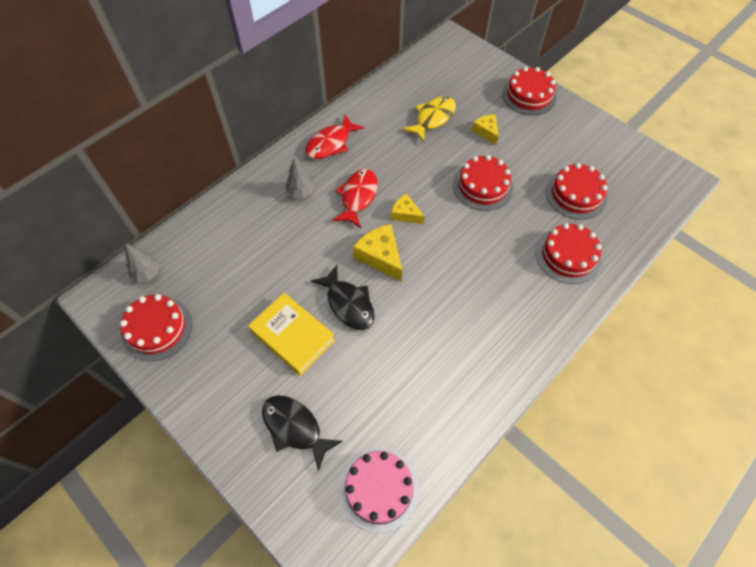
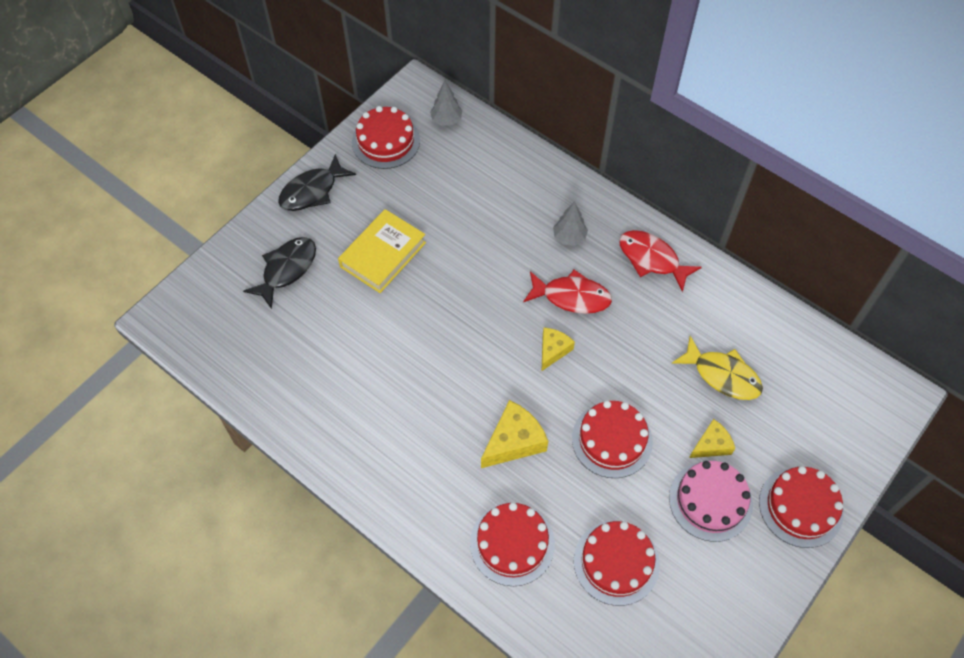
camera: 85 degrees right, 0 degrees up
black fish [311,265,375,330] -> black fish moved to [278,154,356,211]
pink cake [339,448,419,533] -> pink cake moved to [669,461,753,542]
yellow cheese [353,224,402,282] -> yellow cheese moved to [481,400,548,468]

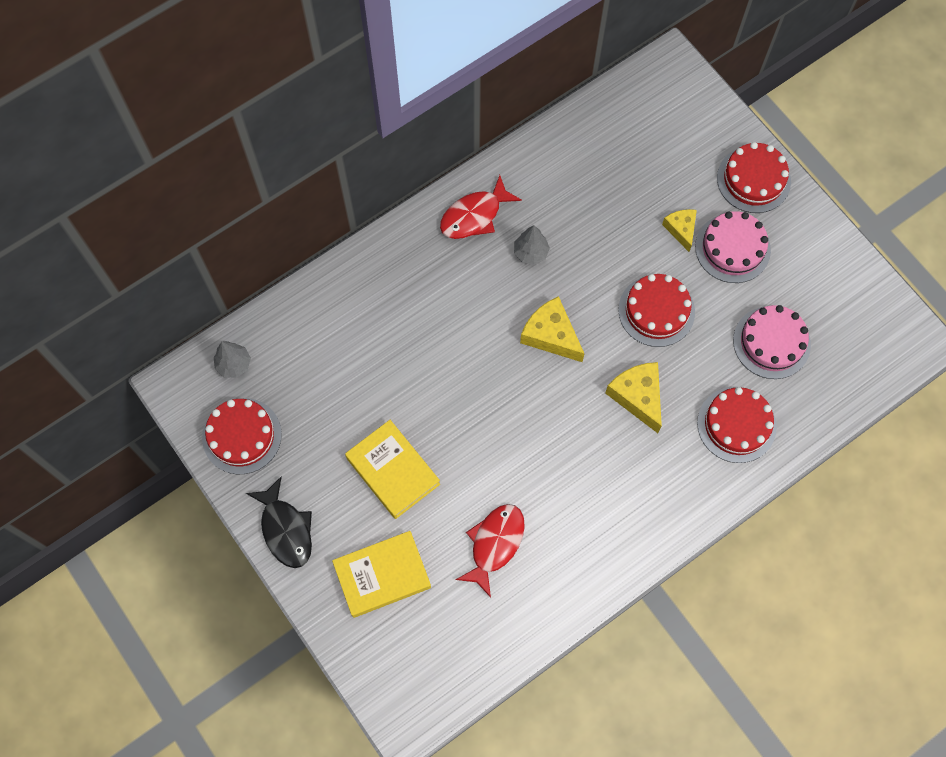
camera: 75 degrees left, 10 degrees up
black fish [243,237,316,309] -> yellow book [332,531,431,618]
red fish [523,270,612,314] -> red fish moved to [455,504,525,598]
yellow cheese [542,328,575,371] -> yellow cheese [520,296,584,362], size x1.59
grey tree [553,201,588,246] -> grey tree moved to [514,225,550,265]
red cake [574,521,660,606] -> pink cake [733,305,811,379]
yellow fish [672,336,763,400] -> none

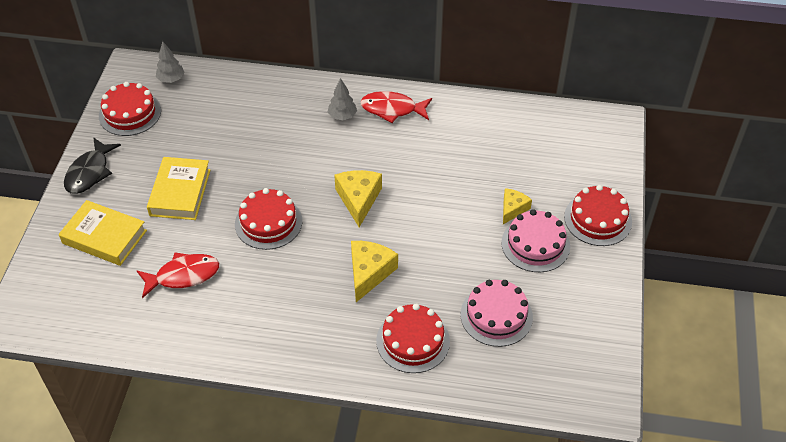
camera: 45 degrees right, 20 degrees down
grey tree [514,225,550,265] -> grey tree moved to [328,78,357,120]
red cake [618,274,695,347] -> red cake moved to [235,188,302,250]

